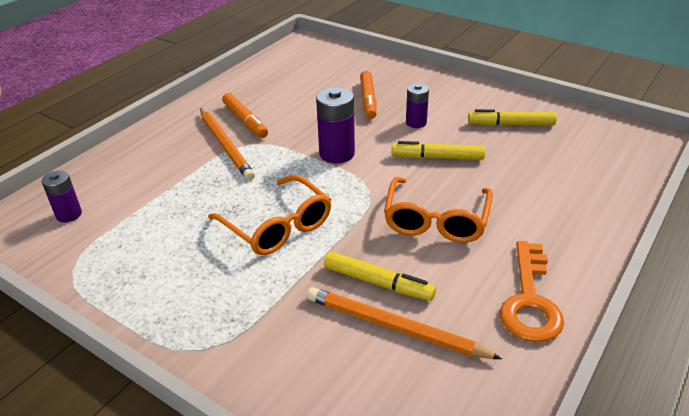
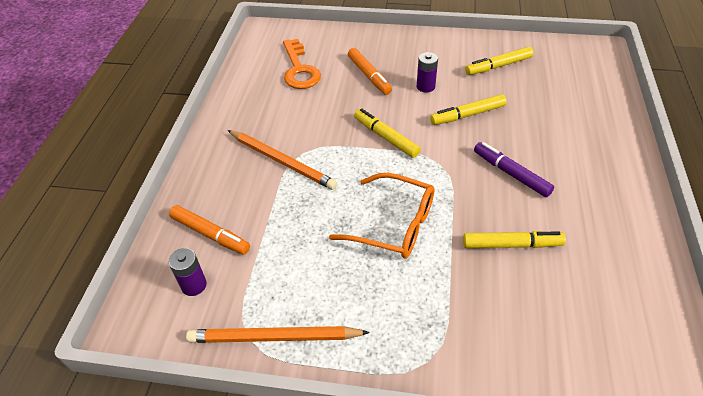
camera: 25 degrees left, 10 degrees up
orange marker [222,93,268,138] -> orange marker moved to [169,205,250,255]
orange pencil [307,287,502,359] -> orange pencil moved to [186,326,370,343]
purple battery [316,87,355,163] -> yellow marker [354,109,421,158]
orange glasses [384,177,493,243] -> purple marker [474,142,554,197]
orange key [500,241,564,342] -> orange key moved to [283,39,321,89]

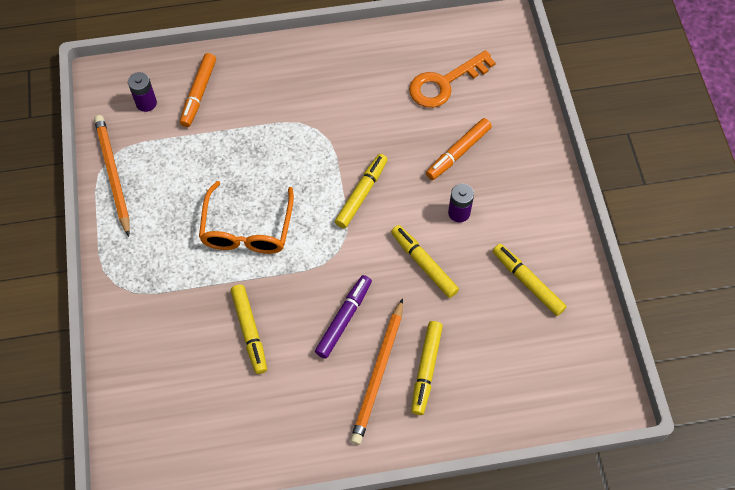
camera: 70 degrees right, 15 degrees up
orange pencil [228,130,337,190] -> orange pencil moved to [350,298,403,445]
none -> yellow marker [411,321,443,415]

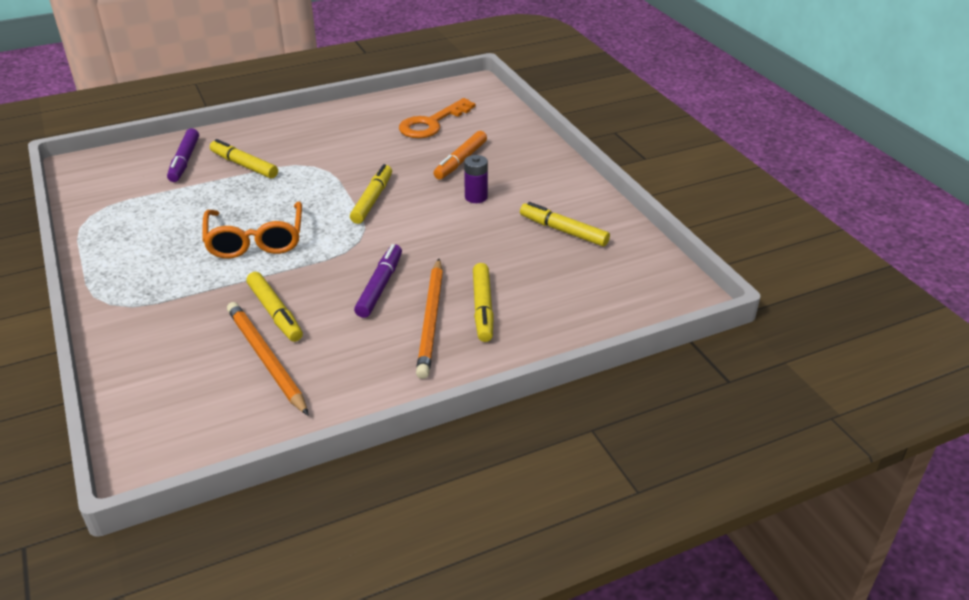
camera: 15 degrees left, 25 degrees down
orange pencil [94,115,130,237] -> orange pencil moved to [227,302,309,416]
purple battery [128,72,157,112] -> none
orange marker [180,53,216,127] -> purple marker [167,128,199,182]
yellow marker [391,225,459,298] -> yellow marker moved to [210,139,278,179]

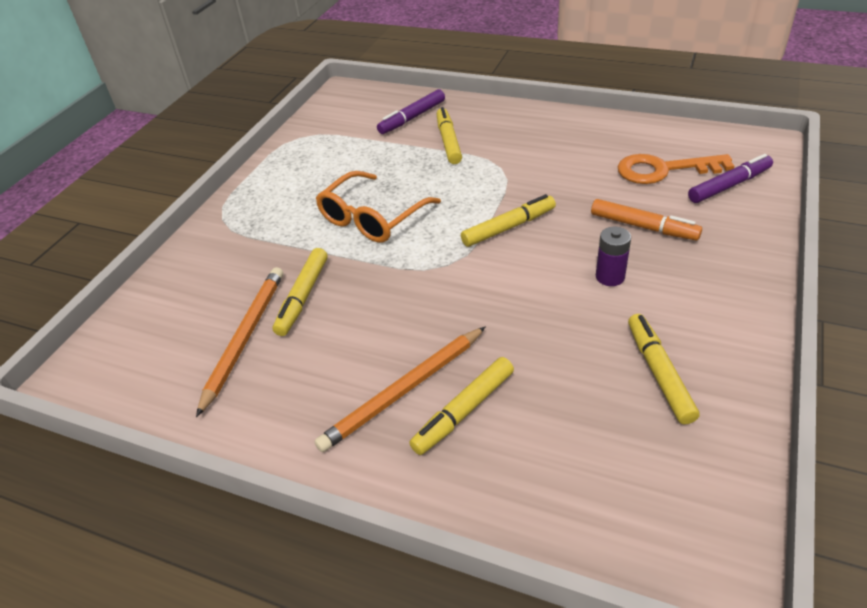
camera: 50 degrees right, 5 degrees up
purple marker [354,244,402,318] -> purple marker moved to [688,154,773,203]
orange marker [434,131,487,179] -> orange marker turned 135 degrees counterclockwise [591,199,702,240]

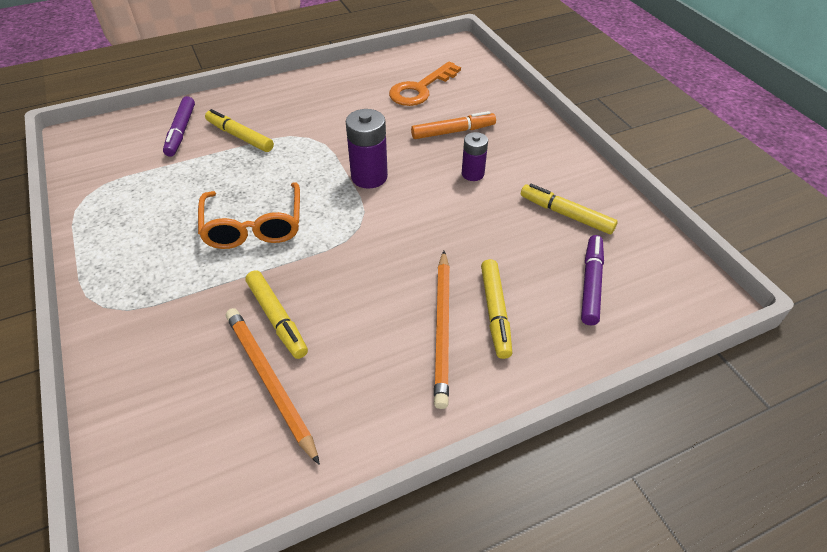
camera: 50 degrees left, 5 degrees up
yellow marker [461,194,556,247] -> purple battery [346,109,388,189]
purple marker [688,154,773,203] -> purple marker moved to [581,235,604,325]

